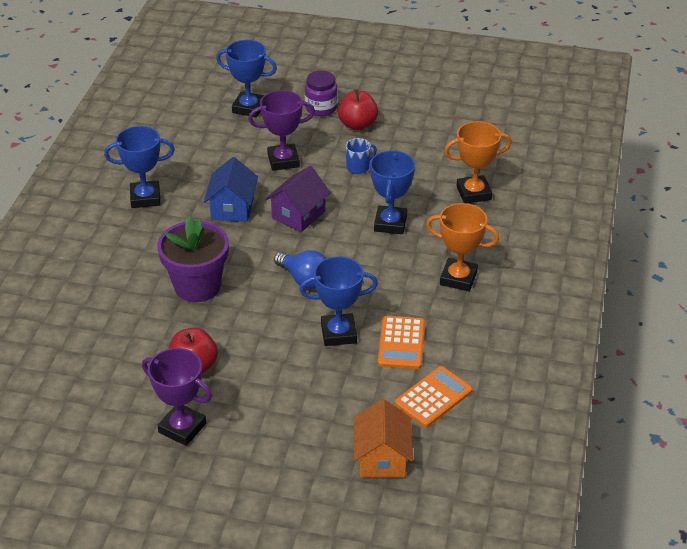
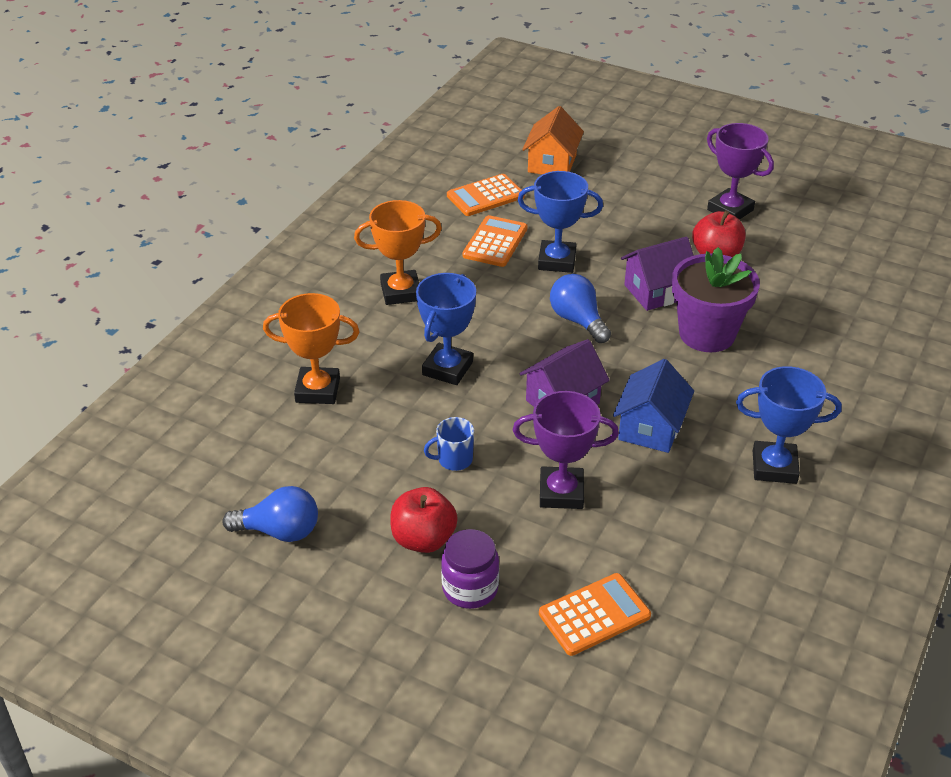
camera: 165 degrees left, 0 degrees up
blue trophy [216,40,277,117] -> orange calculator [539,573,651,656]
orange trophy [426,203,499,291] -> orange trophy turned 45 degrees counterclockwise [354,200,442,305]
none -> blue light bulb [222,486,318,542]
none -> purple house [621,237,694,311]

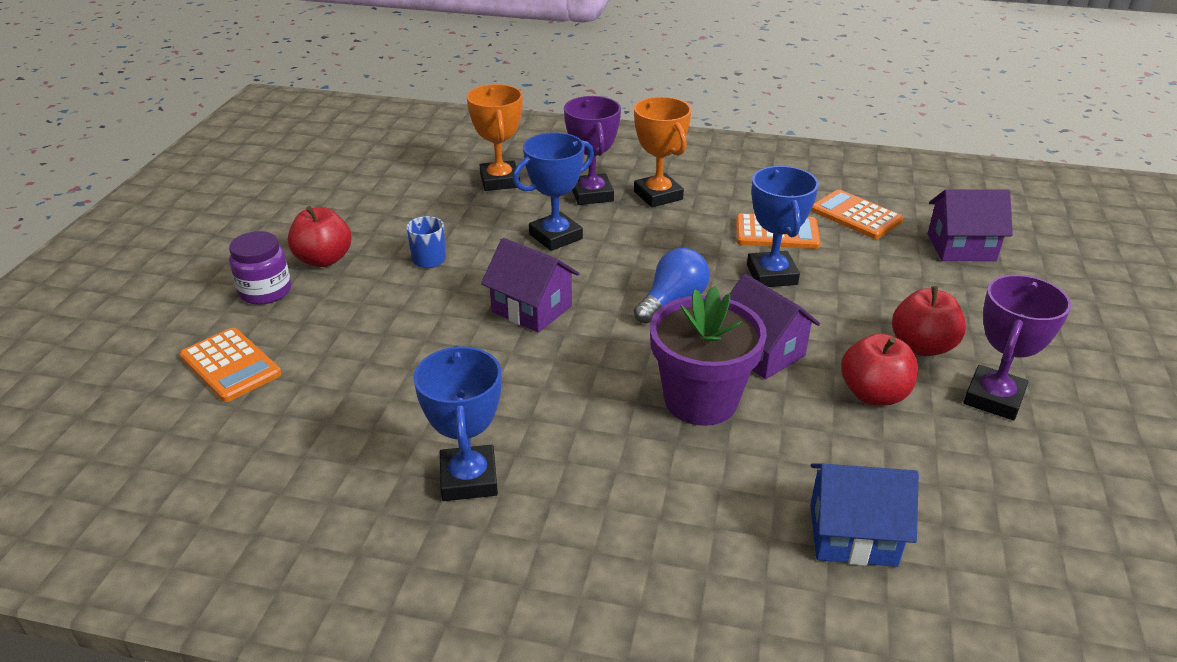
camera: 75 degrees right, 5 degrees down
blue light bulb [222,486,318,542] -> none
blue trophy [416,273,476,385] -> blue trophy turned 45 degrees counterclockwise [513,132,594,251]
purple trophy [513,391,619,509] -> purple trophy moved to [564,96,621,205]
orange house [522,106,584,175] -> purple house [928,189,1013,261]
blue house [613,359,694,453] -> blue house moved to [810,463,919,567]
none -> red apple [892,286,966,356]

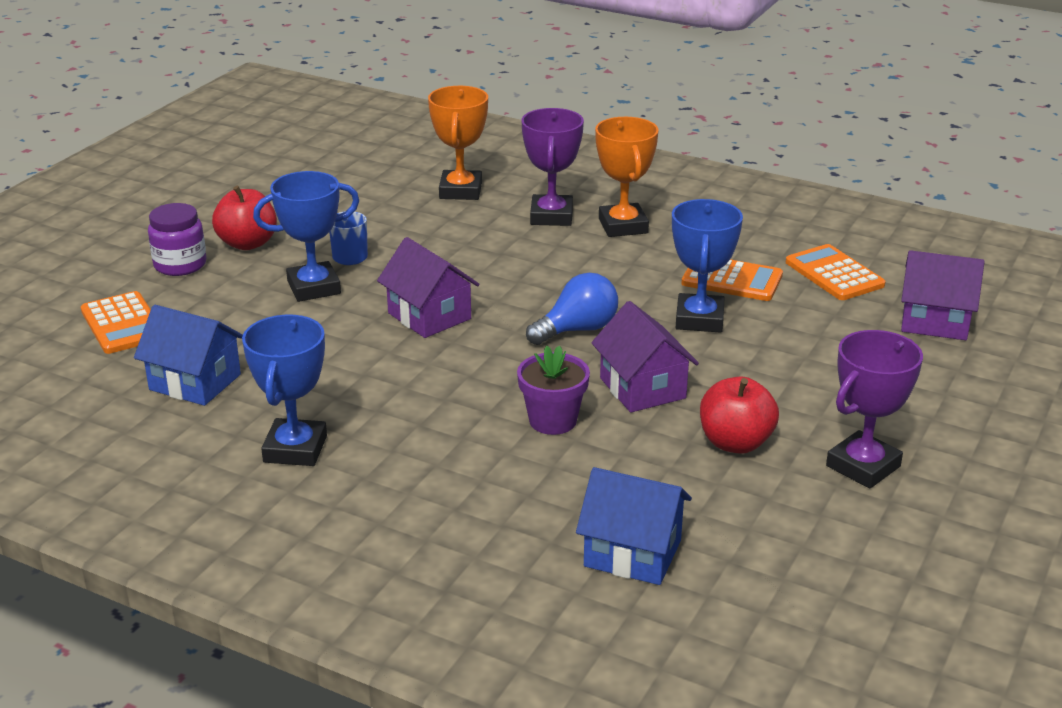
camera: 15 degrees right, 5 degrees down
blue trophy [513,132,594,251] -> blue trophy moved to [253,171,359,302]
purple flower pot [650,286,767,426] -> purple flower pot [517,346,590,435], size x0.63
red apple [892,286,966,356] -> none
none -> blue house [134,305,243,406]

